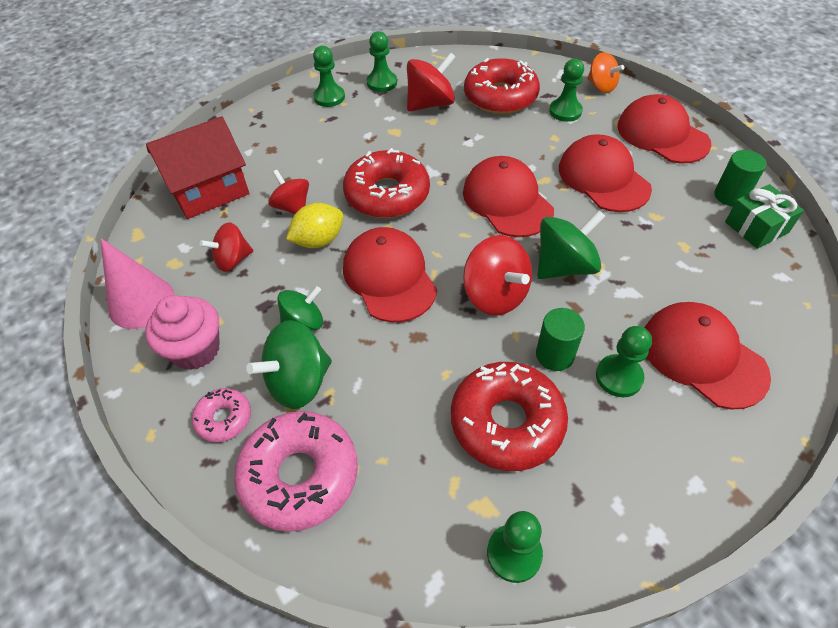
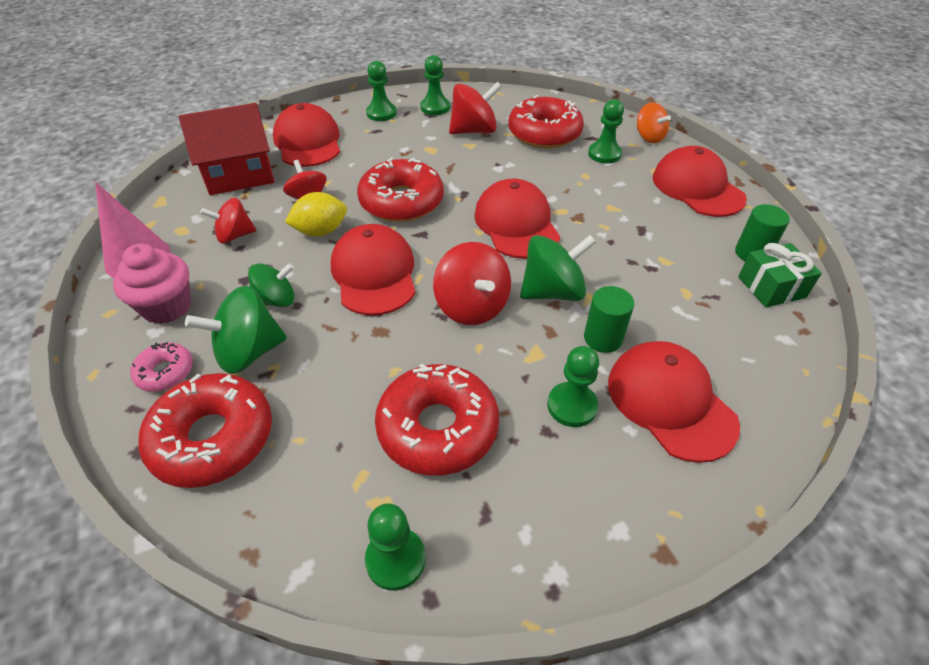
camera: 10 degrees right, 5 degrees down
pink donut [234,411,358,532] -> red donut [139,373,272,488]
green cylinder [536,308,585,371] -> green cylinder moved to [584,286,634,353]
red cap [559,134,652,212] -> red cap moved to [273,103,340,167]

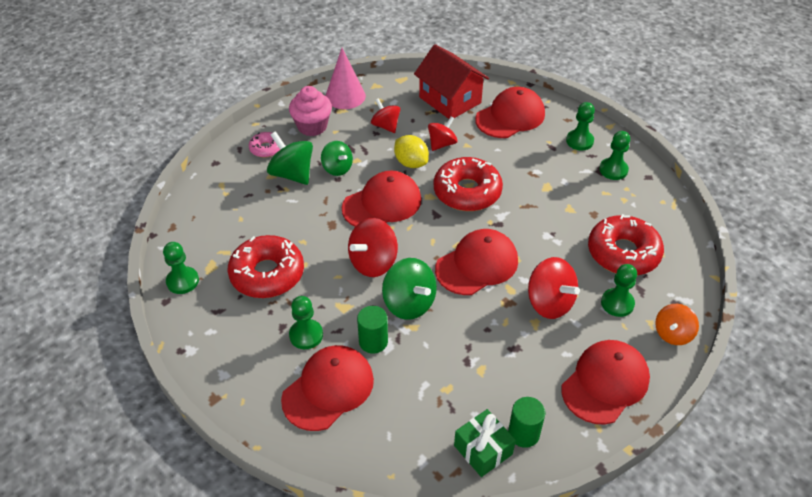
camera: 70 degrees right, 0 degrees up
red donut [139,373,272,488] -> none
red spinning top [449,82,502,134] -> red spinning top moved to [528,257,580,319]

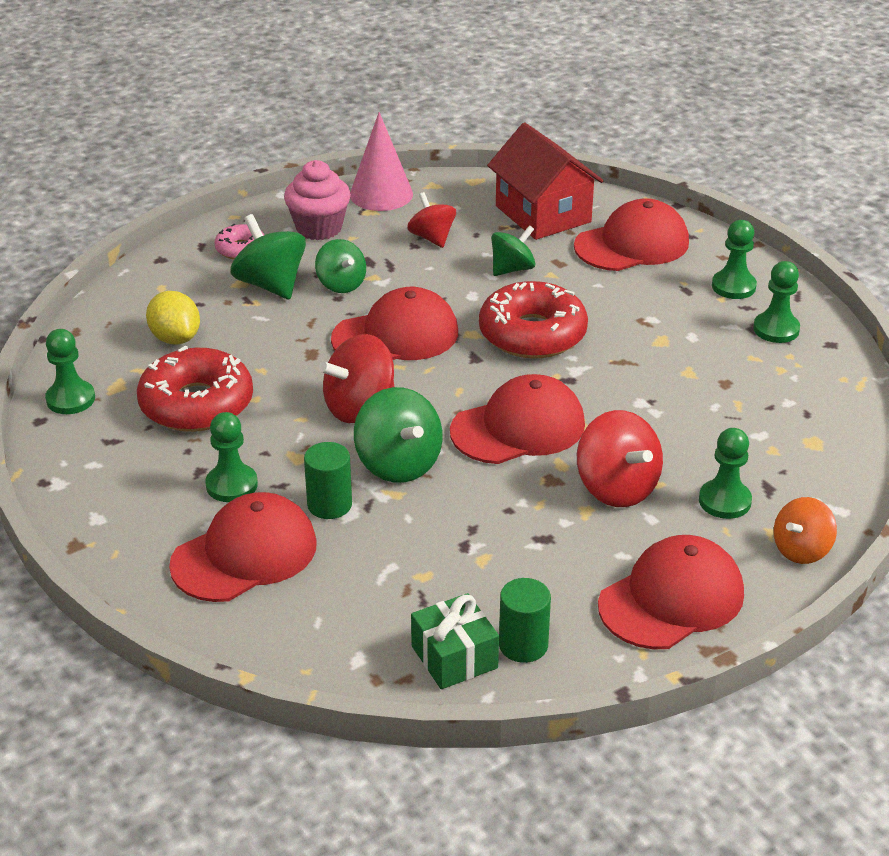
camera: 10 degrees right, 10 degrees down
yellow lemon [394,135,429,168] -> yellow lemon moved to [146,291,200,345]
red spinning top [428,116,458,151] -> green spinning top [491,225,535,276]
red donut [588,214,664,276] -> none

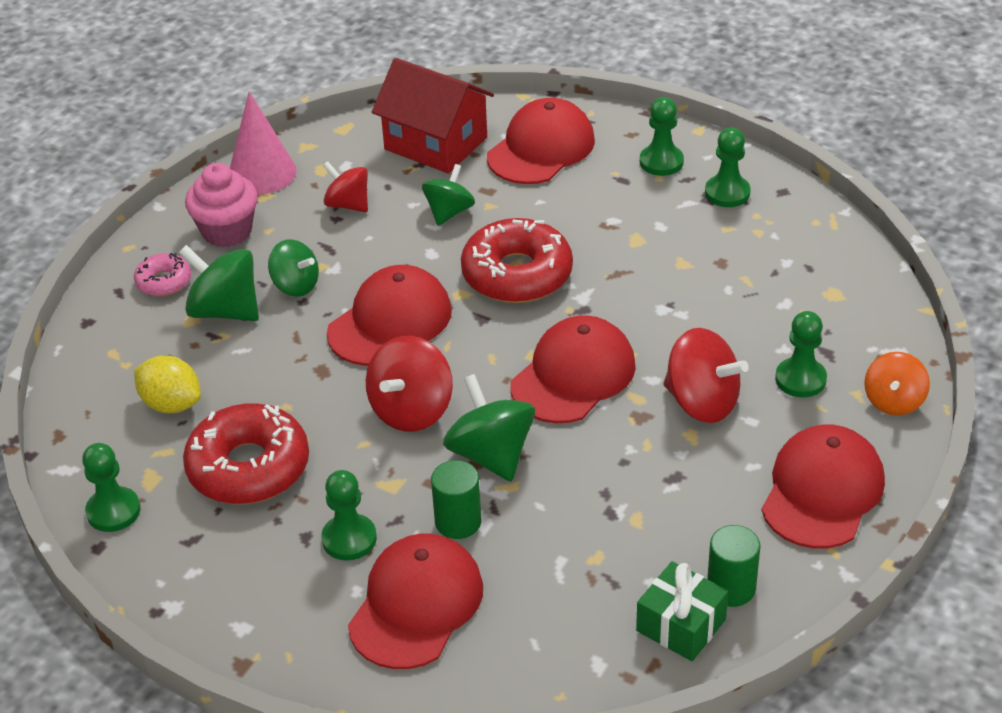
camera: 25 degrees left, 5 degrees up
green spinning top [354,387,443,483] -> green spinning top turned 150 degrees counterclockwise [443,374,535,481]

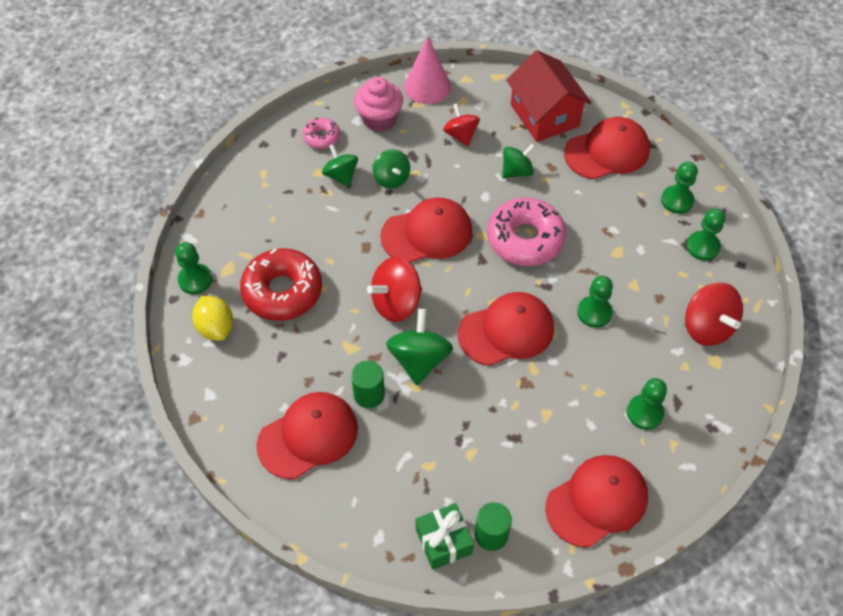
camera: 30 degrees right, 15 degrees up
yellow lemon [134,356,201,413] -> yellow lemon moved to [192,296,233,341]
green spinning top [179,245,259,321] -> green spinning top [322,144,358,187], size x0.66
green pawn [321,470,377,560] -> green pawn moved to [577,276,613,328]
red donut [461,218,573,303] -> pink donut [487,198,566,266]
red spinning top [663,328,749,423] -> red spinning top moved to [685,282,743,346]
orange spinning top [864,352,930,415] -> none

